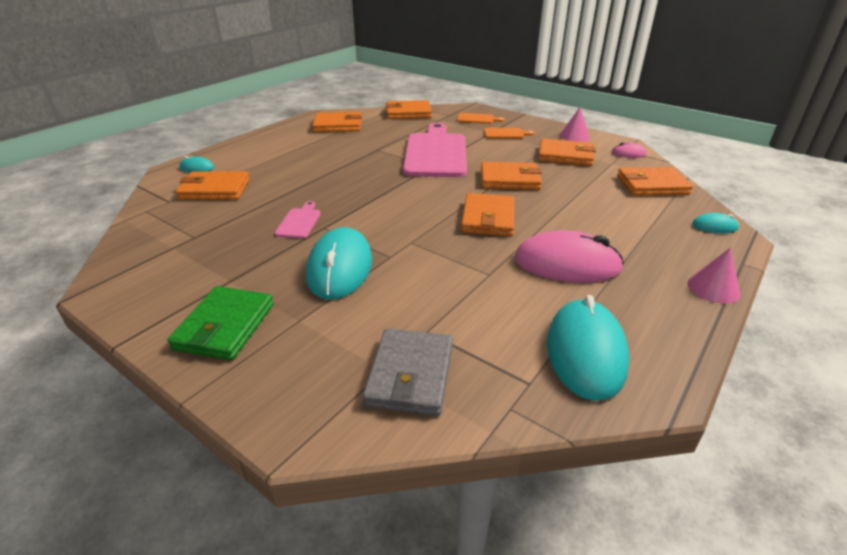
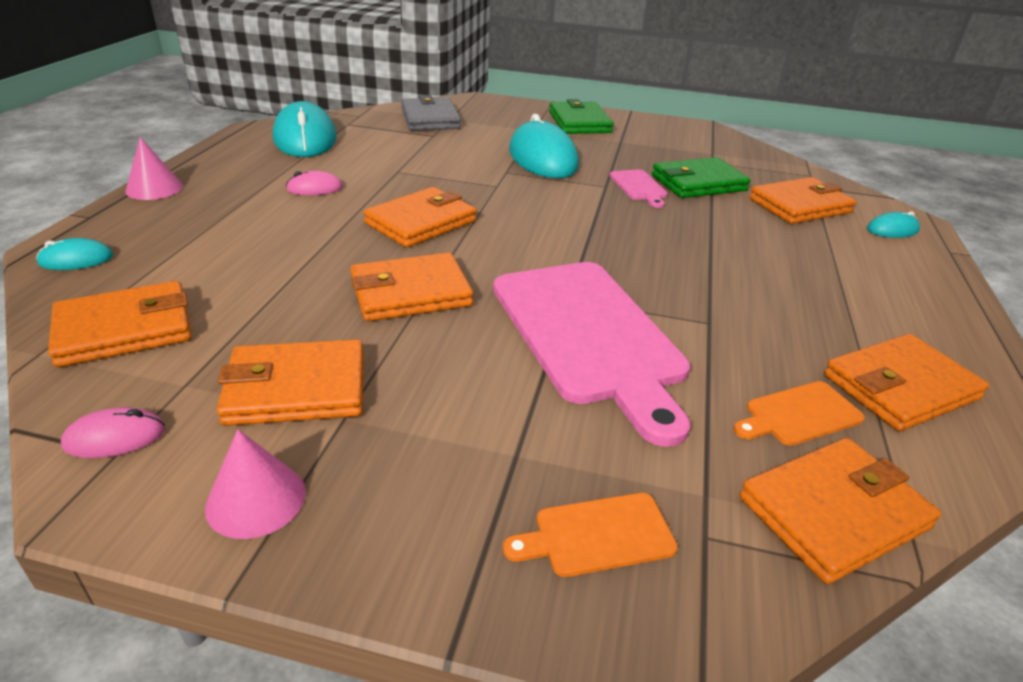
camera: 155 degrees right, 0 degrees up
orange wallet [461,193,514,236] -> orange wallet turned 60 degrees clockwise [363,187,477,248]
orange cutting board [484,128,535,138] -> orange cutting board moved to [733,381,865,446]
pink mouse [514,230,624,283] -> pink mouse [286,171,343,195], size x0.46
none -> green wallet [652,157,750,198]

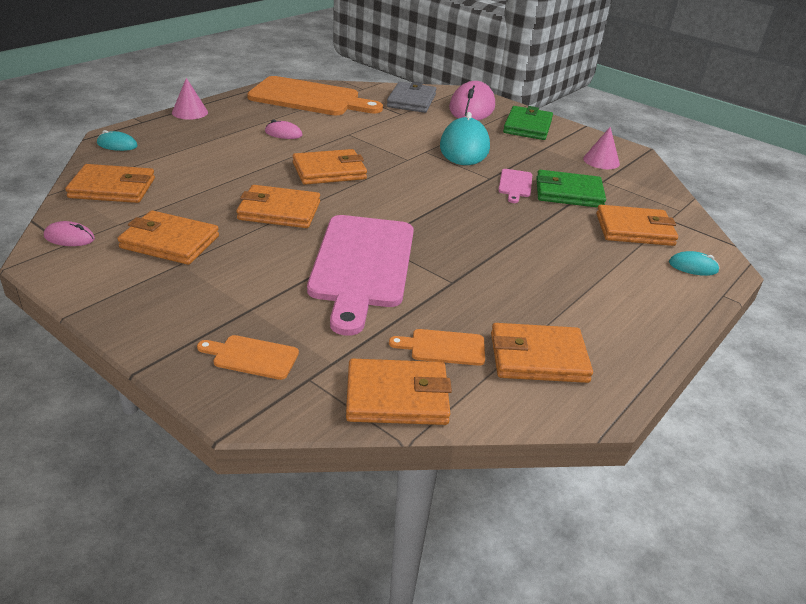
camera: 25 degrees right, 0 degrees up
pink cone [205,429,306,539] -> pink cone moved to [583,127,620,169]
turquoise mouse [273,101,337,157] -> orange cutting board [247,76,383,115]
none -> pink mouse [449,81,495,120]

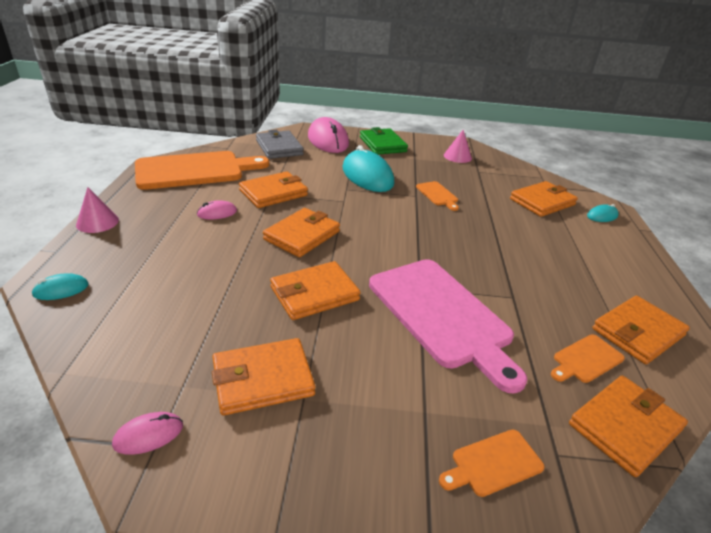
camera: 35 degrees left, 0 degrees up
orange wallet [65,164,155,203] -> orange wallet moved to [239,171,308,208]
pink cutting board [498,169,532,203] -> orange cutting board [416,181,459,211]
green wallet [536,170,606,208] -> none

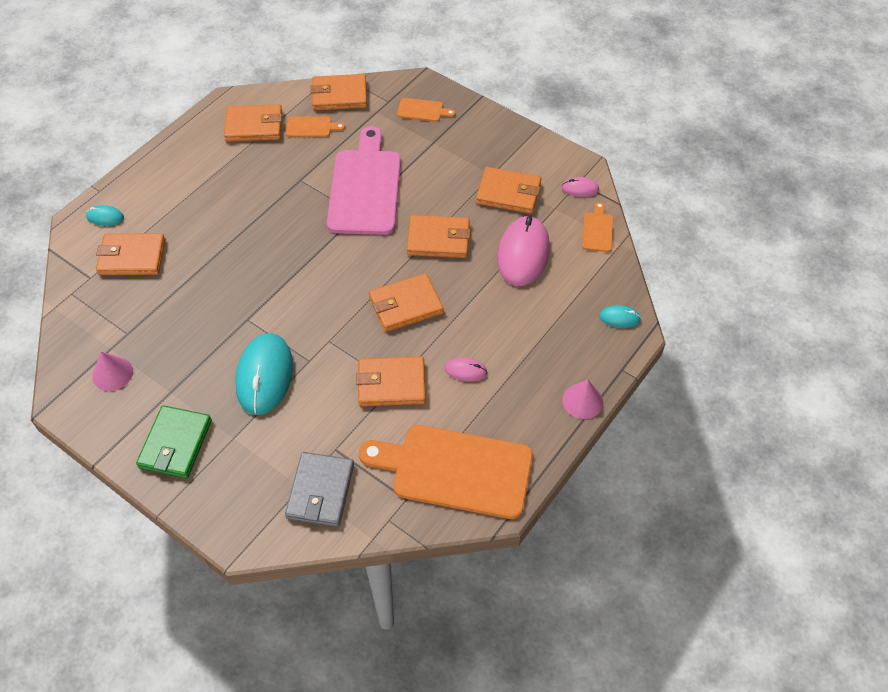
camera: 145 degrees left, 20 degrees up
pink mouse [308,117,349,153] -> pink mouse moved to [497,216,550,286]
orange cutting board [416,181,459,211] -> orange cutting board moved to [582,202,613,252]

